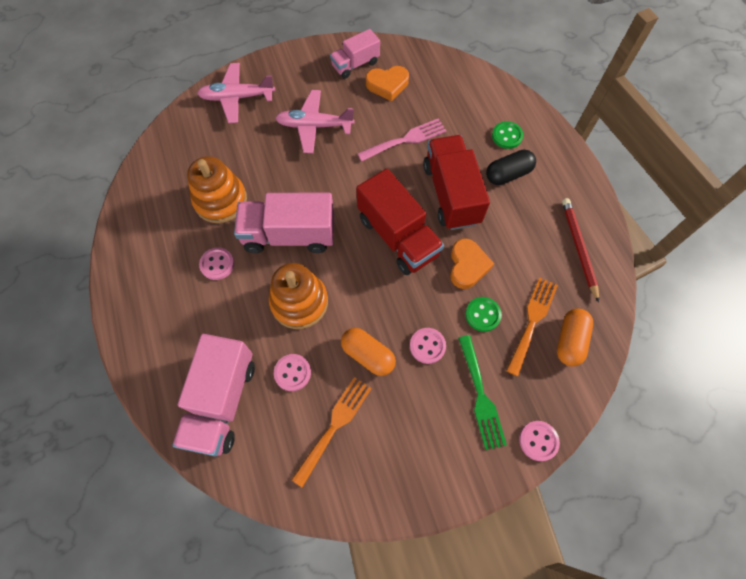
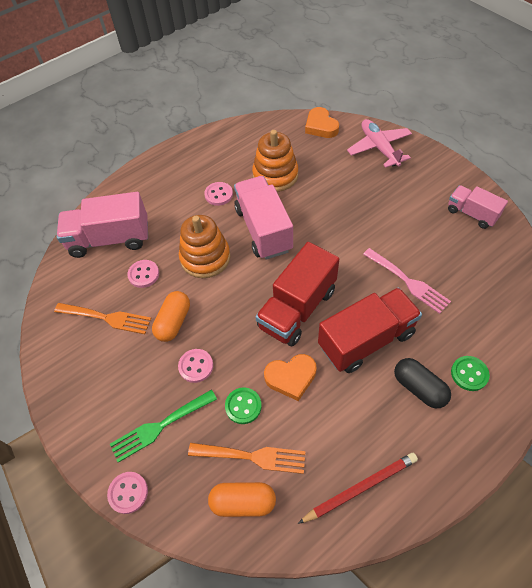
camera: 75 degrees right, 10 degrees down
pink plane [275,90,355,153] -> none
orange heart [366,66,409,101] -> orange heart moved to [305,107,339,138]

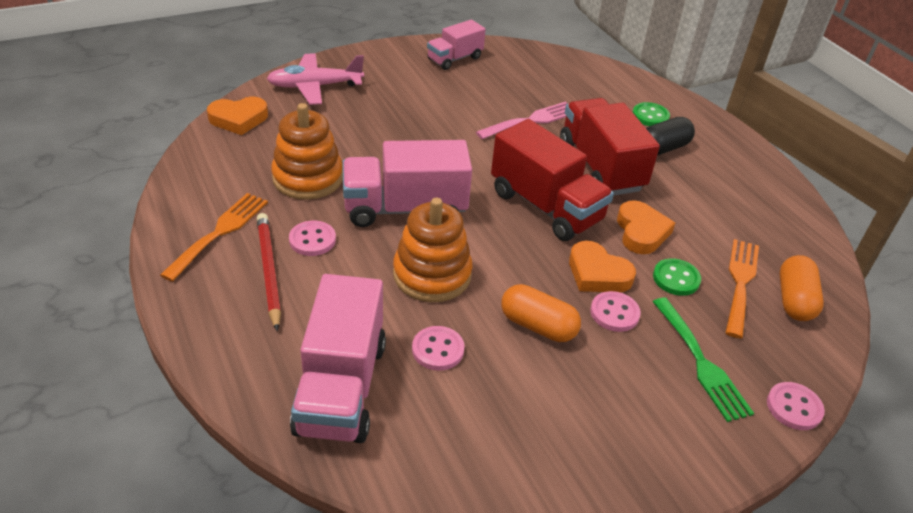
camera: 85 degrees left, 15 degrees down
orange fork [54,303,152,334] -> orange fork moved to [160,193,268,282]
red pencil [298,453,418,524] -> red pencil moved to [257,213,281,331]
none -> orange heart [569,241,636,292]

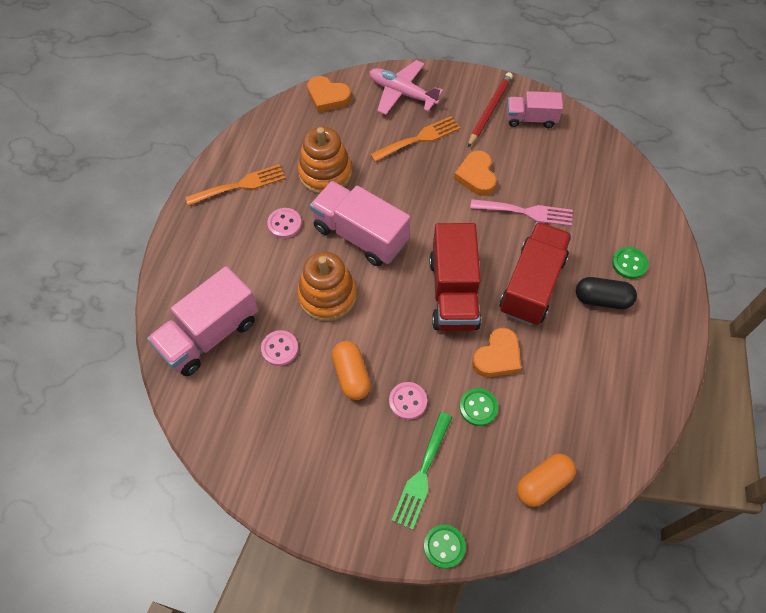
camera: 45 degrees right, 20 degrees up
red pencil [257,213,281,331] -> red pencil moved to [468,72,513,147]
orange heart [569,241,636,292] -> orange heart moved to [454,151,497,196]
orange fork [725,239,759,339] -> orange fork moved to [370,116,460,162]
pink button [767,382,825,430] -> green button [424,525,466,569]

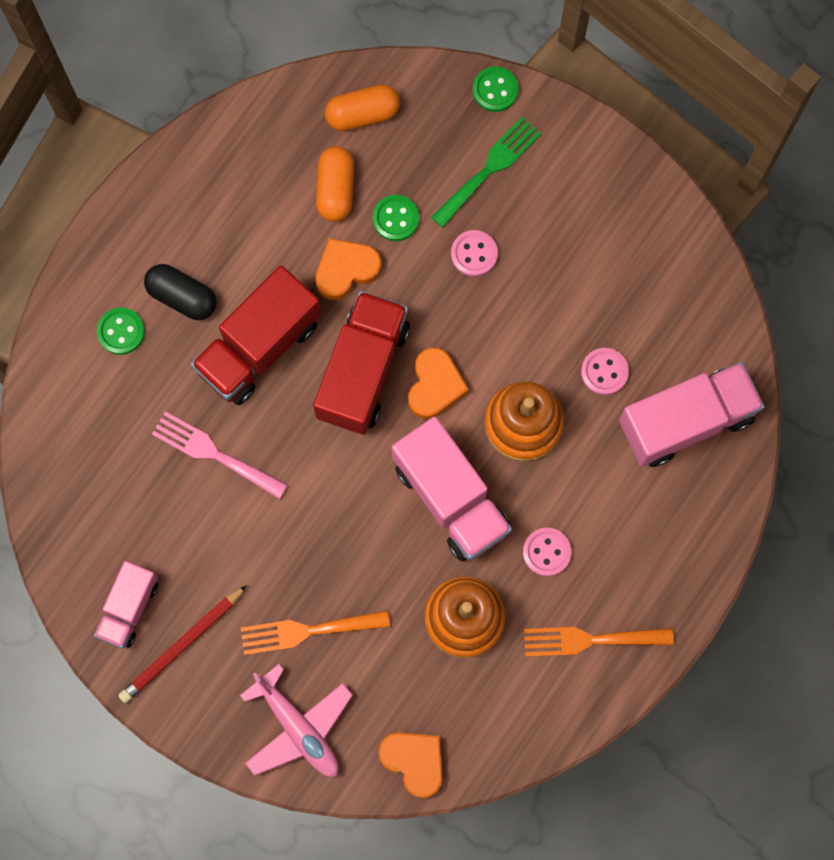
camera: 160 degrees left, 15 degrees up
orange capsule [332,341,371,400] -> orange capsule moved to [316,146,354,222]
orange heart [454,151,497,196] -> orange heart moved to [408,348,469,419]
pink truck [507,91,563,128] -> pink truck turned 90 degrees clockwise [94,561,158,649]

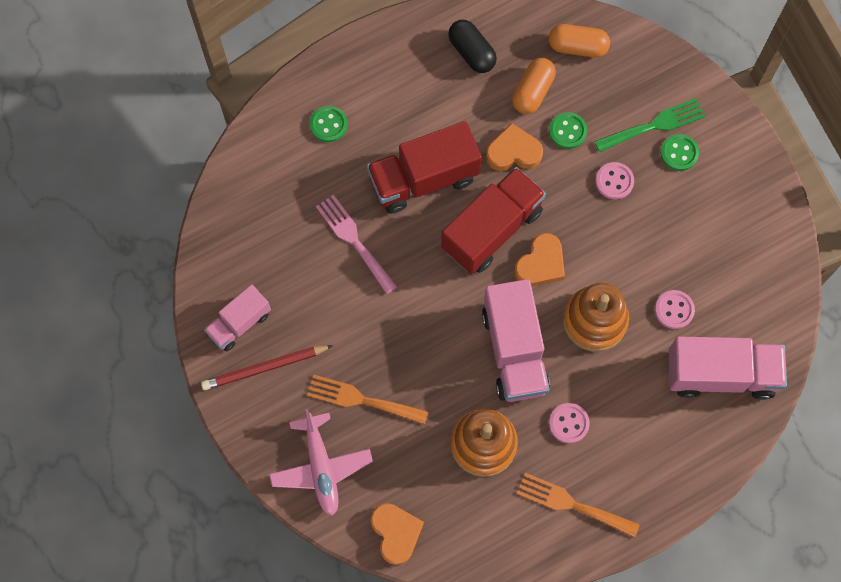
camera: 25 degrees right, 5 degrees down
black capsule [144,264,217,320] -> black capsule moved to [448,20,497,73]
green button [473,66,519,112] -> green button moved to [660,134,699,171]

